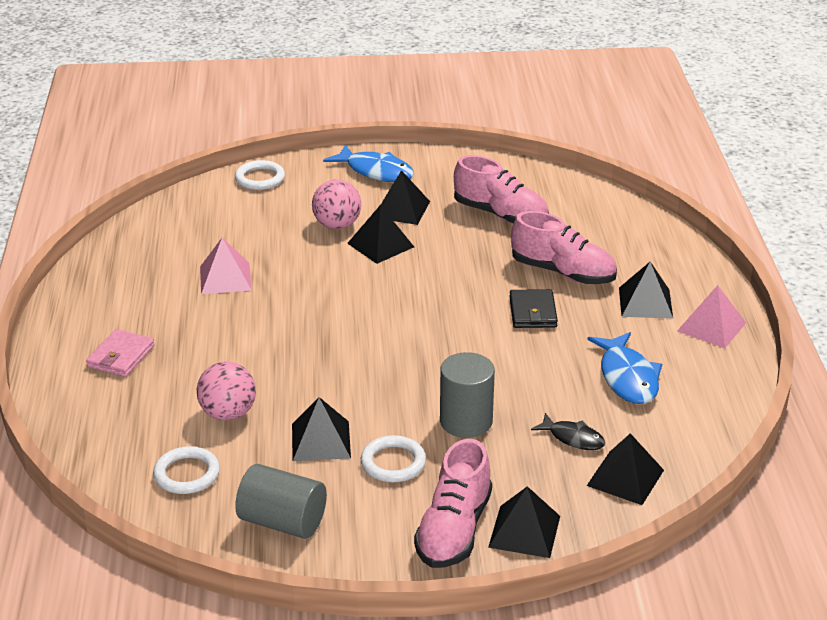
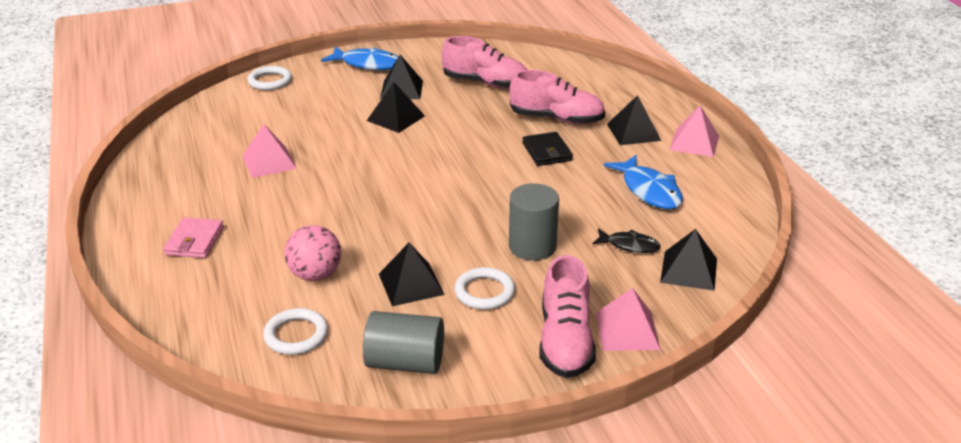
camera: 15 degrees left, 0 degrees up
pink ball [312,180,361,229] -> none
black pyramid [488,486,560,558] -> pink pyramid [596,288,661,351]

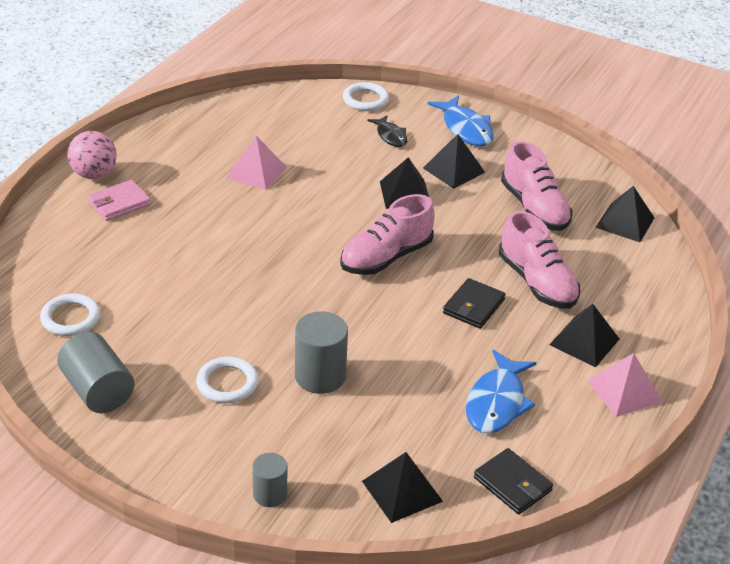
camera: 45 degrees right, 5 degrees up
pink ball [285,225,341,281] -> pink ball moved to [67,131,117,179]
black pyramid [379,243,445,306] -> black pyramid moved to [595,186,654,242]
pink shoe [540,255,596,378] -> pink shoe moved to [340,194,435,275]
black fish [592,228,661,253] -> black fish moved to [368,115,407,147]
pink pyramid [596,288,661,351] -> grey cylinder [252,453,287,507]
none -> black wallet [474,448,553,514]

